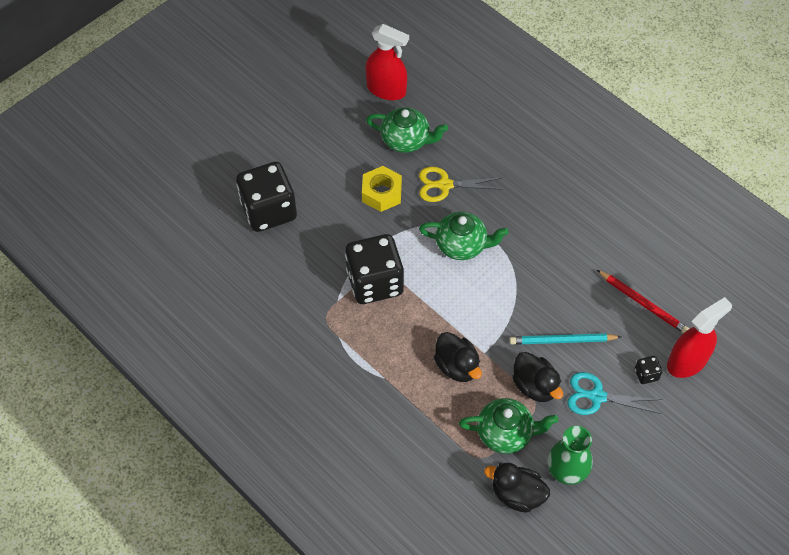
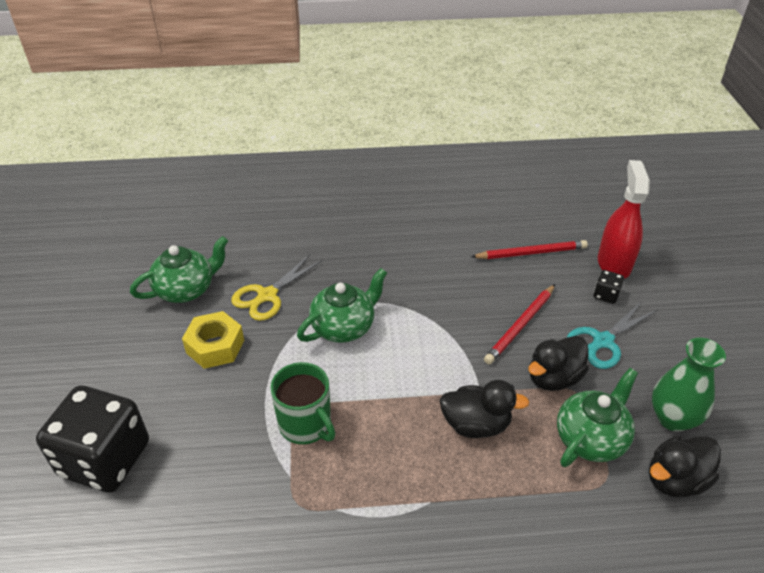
camera: 50 degrees left, 15 degrees down
black dice [345,234,404,304] -> green mug [270,362,335,444]
red spray bottle [365,24,409,100] -> none
turquoise pencil [509,333,621,345] -> red pencil [484,284,555,364]
black duck [512,352,563,402] -> black duck turned 135 degrees clockwise [528,336,589,391]

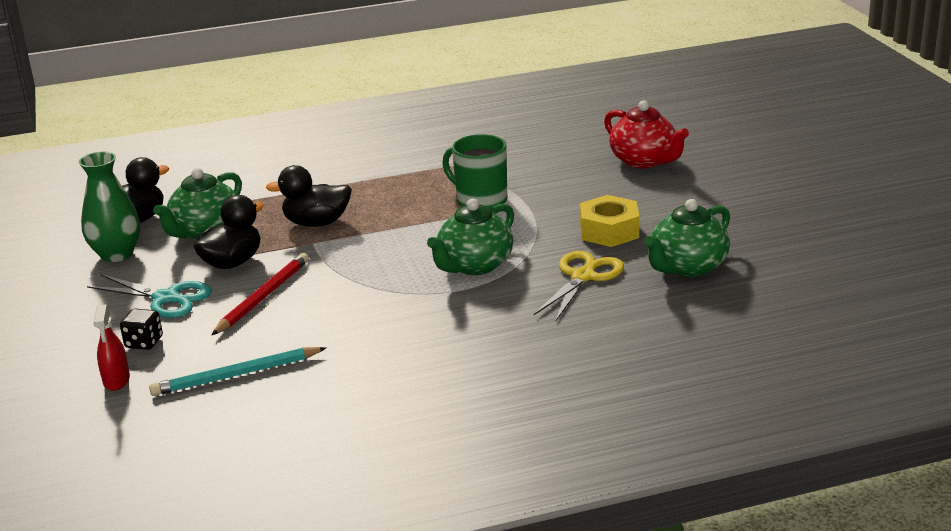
camera: 170 degrees right, 15 degrees down
black dice [36,386,149,493] -> red teapot [604,100,689,169]
red pencil [471,240,588,259] -> turquoise pencil [149,347,326,396]
turquoise scissors [566,301,657,369] -> turquoise scissors turned 75 degrees clockwise [87,274,212,318]
red spray bottle [598,160,650,279] -> red spray bottle [93,304,130,391], size x0.53

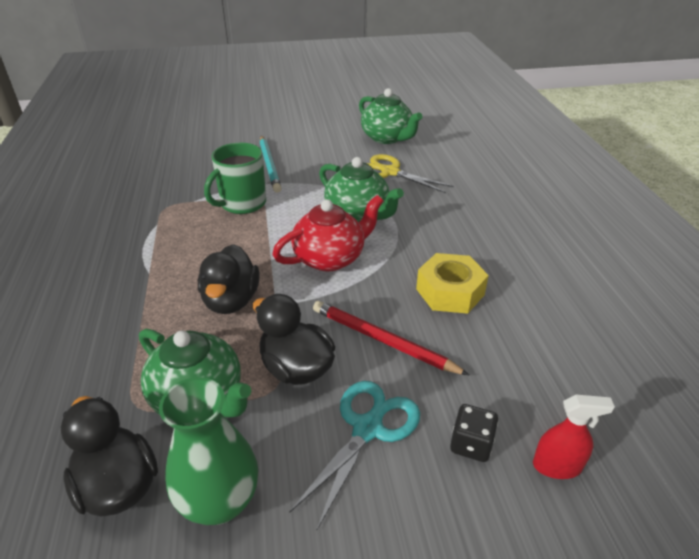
camera: 85 degrees left, 10 degrees up
turquoise pencil [149,347,326,396] -> turquoise pencil moved to [259,136,282,193]
yellow nut [580,195,639,247] -> yellow nut moved to [416,253,489,314]
red teapot [604,100,689,169] -> red teapot moved to [272,195,383,271]

